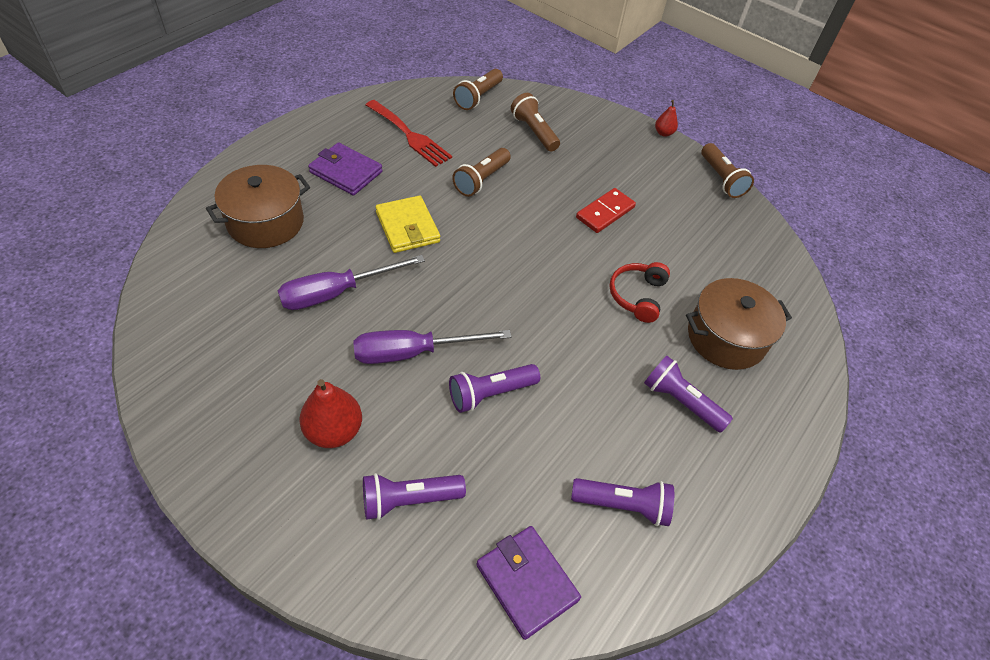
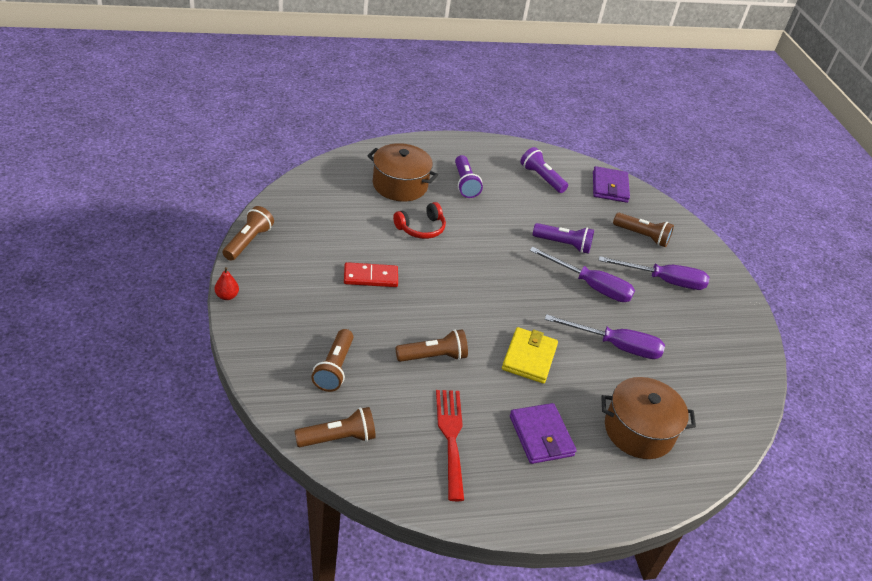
camera: 140 degrees left, 10 degrees down
red pear [299,379,362,448] -> purple screwdriver [599,256,709,290]
purple flashlight [363,473,466,520] -> brown flashlight [613,213,674,247]

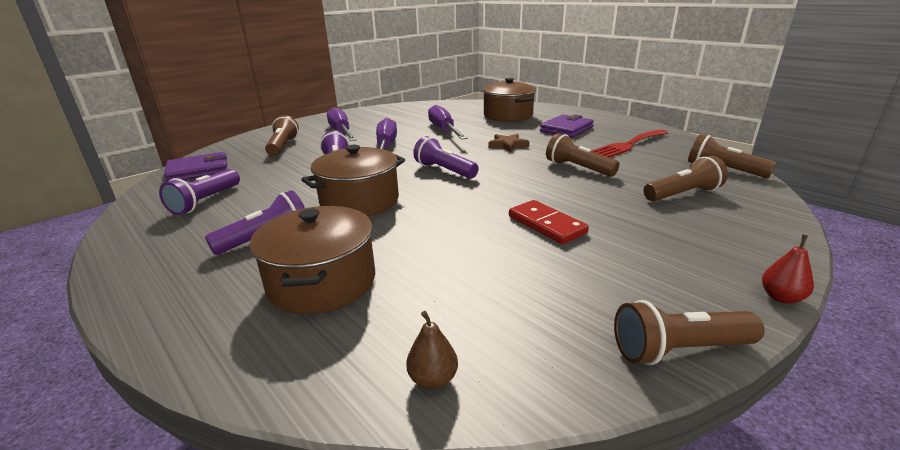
camera: 115 degrees left, 15 degrees down
red headphones [393,202,446,239] -> none
yellow wallet [502,327,558,384] -> brown star [488,134,529,152]
none -> brown pot [301,145,405,216]
none -> brown pear [406,311,458,389]
none -> purple flashlight [413,136,479,179]

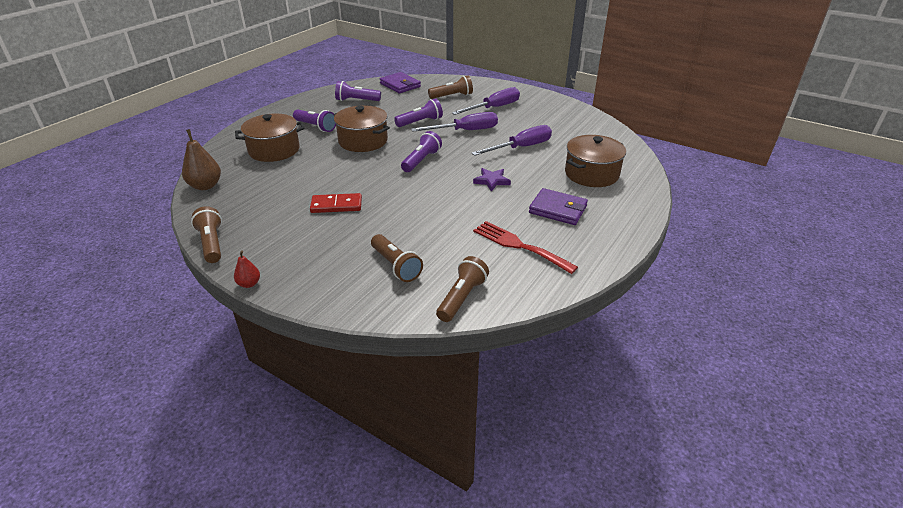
camera: 75 degrees right, 10 degrees up
brown pear [406,311,458,389] -> brown pear [182,129,221,190], size x1.80
brown star [488,134,529,152] -> purple star [473,168,511,192]
red domino [509,200,589,244] -> red domino turned 45 degrees clockwise [310,193,362,213]
brown flashlight [546,133,620,177] -> none

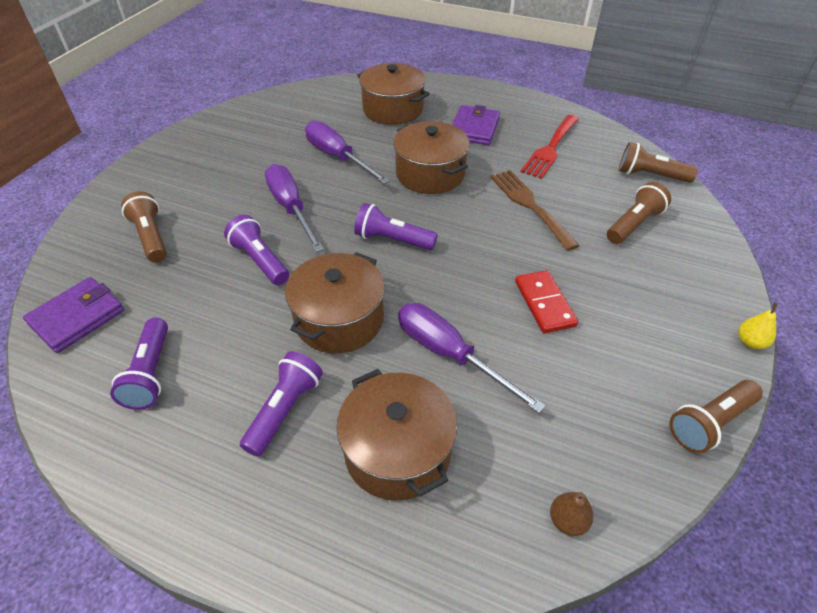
camera: 100 degrees left, 10 degrees up
brown pear [182,129,221,190] -> brown pear [550,492,593,536], size x0.55
red pear [234,251,260,288] -> yellow pear [738,303,778,349]
purple screwdriver [452,87,520,115] -> purple screwdriver moved to [398,303,546,413]
purple star [473,168,511,192] -> brown pot [393,121,470,194]
none -> brown fork [490,170,580,251]

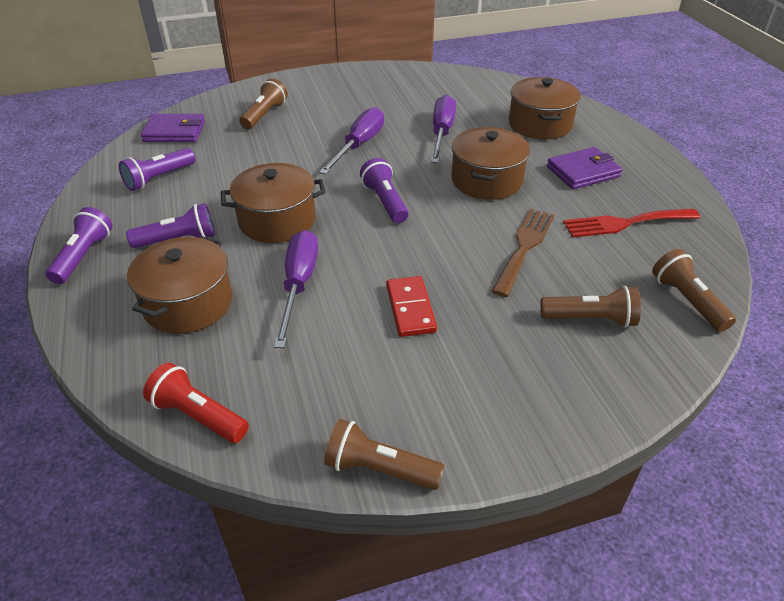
camera: 50 degrees right, 5 degrees down
purple flashlight [224,215,289,285] -> purple flashlight moved to [46,207,112,284]
red domino [515,270,578,333] -> red domino turned 45 degrees counterclockwise [386,276,437,337]
brown pear [550,492,593,536] -> red flashlight [143,363,249,443]
yellow pear [738,303,778,349] -> none

